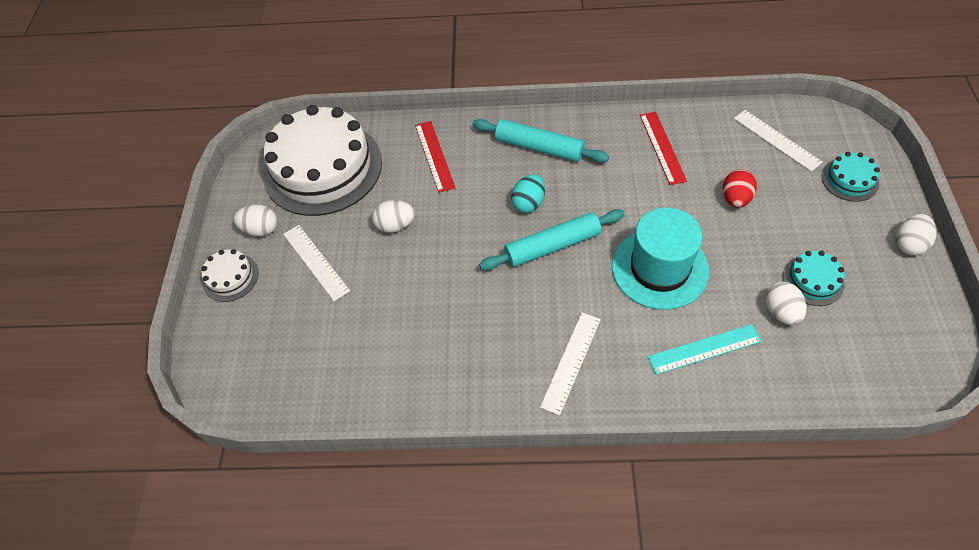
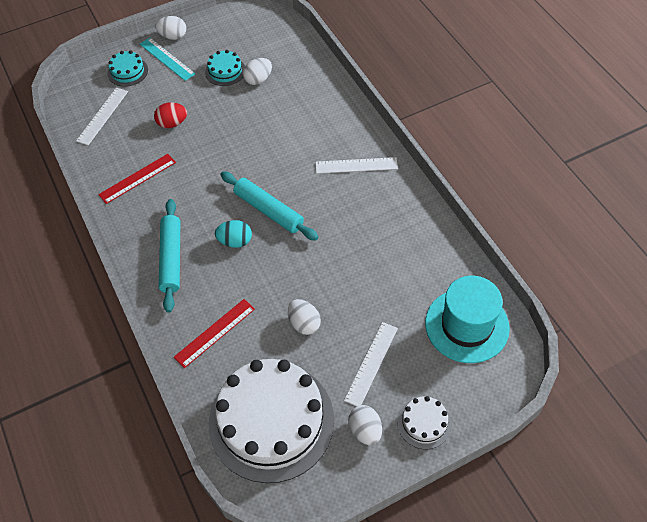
camera: 120 degrees left, 0 degrees up
turquoise hat [612,207,709,310] -> turquoise hat moved to [425,276,510,363]
turquoise ruler [648,324,762,375] -> turquoise ruler moved to [140,38,196,81]

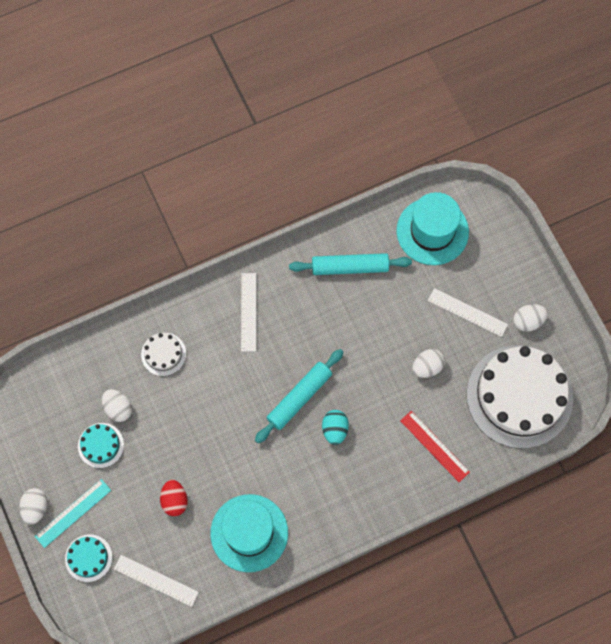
camera: 90 degrees left, 15 degrees up
red ruler [98,154,176,204] -> turquoise hat [210,494,288,572]
turquoise rolling pin [159,199,180,313] -> turquoise rolling pin moved to [289,253,412,275]
white cake [397,396,452,449] -> white cake moved to [141,333,186,376]

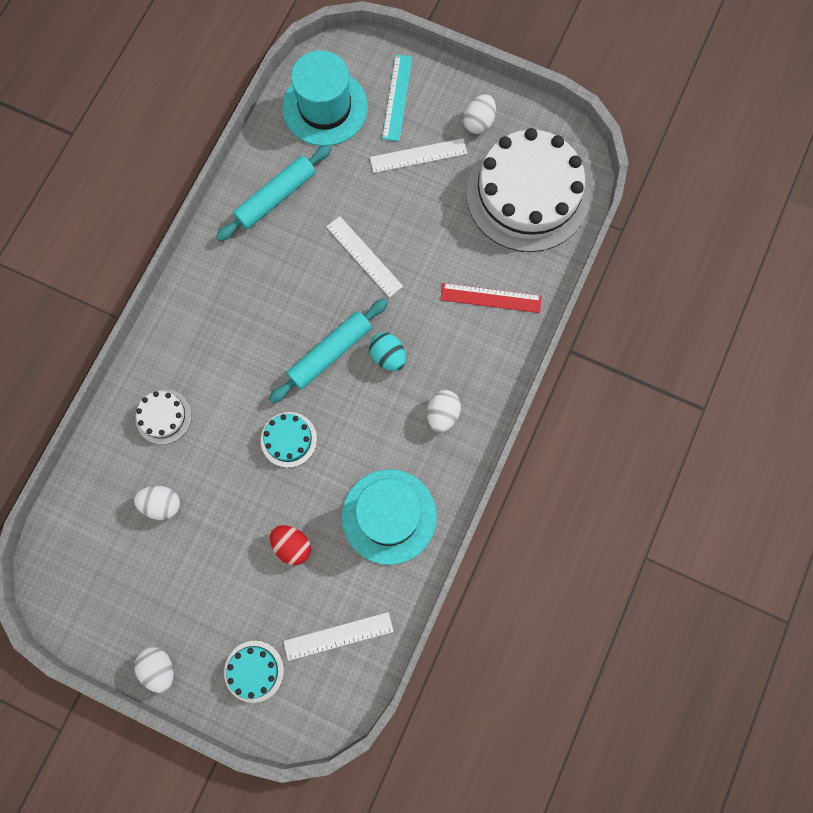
camera: 40 degrees left, 5 degrees up
turquoise ruler [35,479,111,548] -> turquoise ruler moved to [382,55,412,141]
turquoise cake [78,423,124,468] -> turquoise cake moved to [261,412,317,468]
white ruler [241,273,256,352] -> white ruler moved to [326,216,403,298]
turquoise rolling pin [255,349,343,443] -> turquoise rolling pin turned 45 degrees clockwise [269,298,388,403]
white egg [412,349,445,378] -> white egg moved to [427,390,461,433]

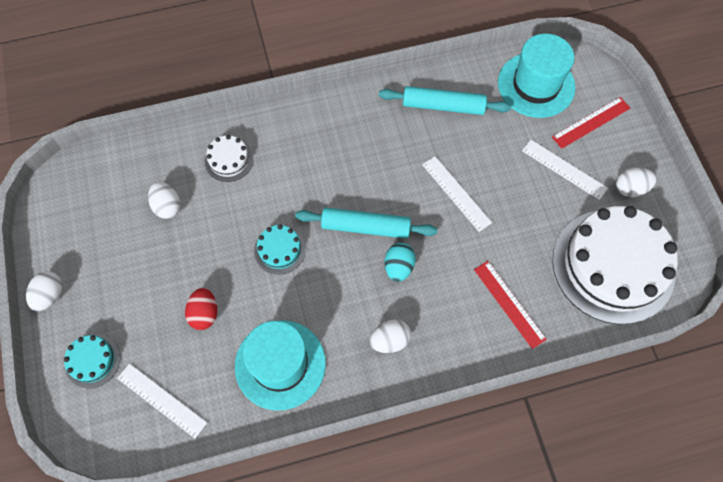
camera: 50 degrees right, 10 degrees down
white ruler [326,216,403,298] -> white ruler turned 45 degrees counterclockwise [422,156,492,232]
turquoise ruler [382,55,412,141] -> red ruler [552,97,630,149]

